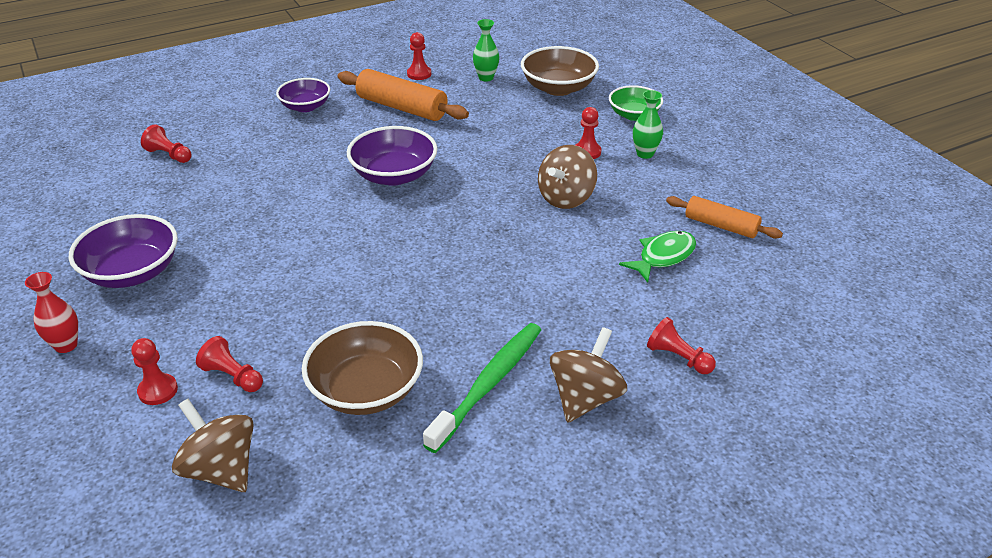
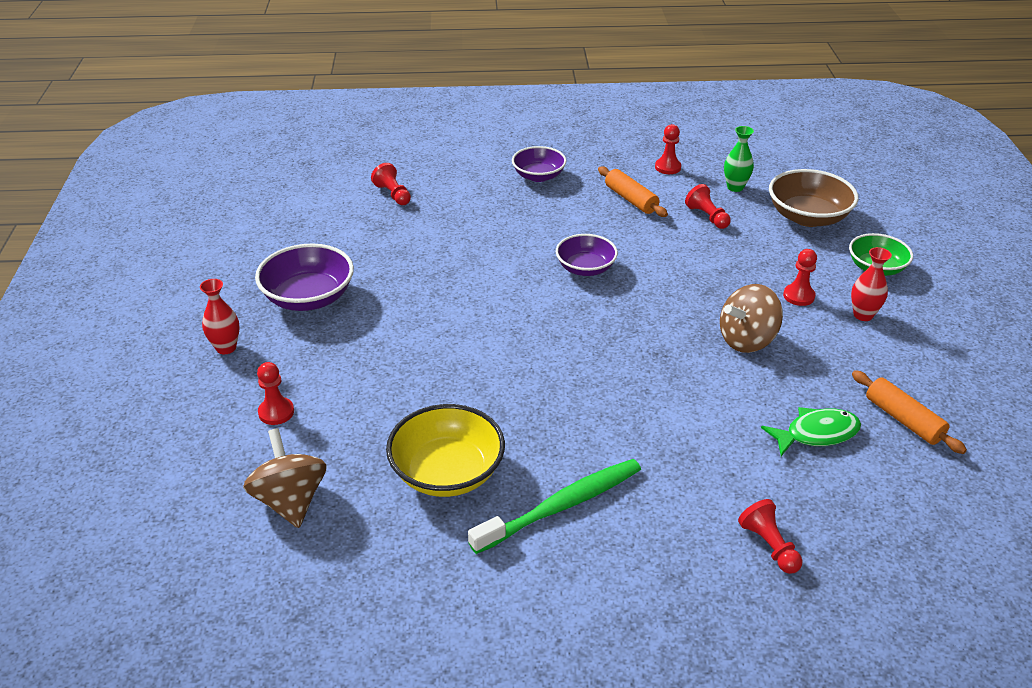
camera: 25 degrees right, 0 degrees up
red pawn [196,336,263,392] -> red pawn moved to [685,184,731,229]
brown bowl [302,321,423,415] -> yellow bowl [386,404,505,497]
orange rolling pin [338,69,469,121] -> orange rolling pin [598,167,668,217], size x0.64
purple bowl [347,126,438,186] -> purple bowl [556,234,618,276], size x0.67
brown spinning top [550,327,627,423] -> none
green vase [633,90,663,159] -> red vase [851,247,892,321]

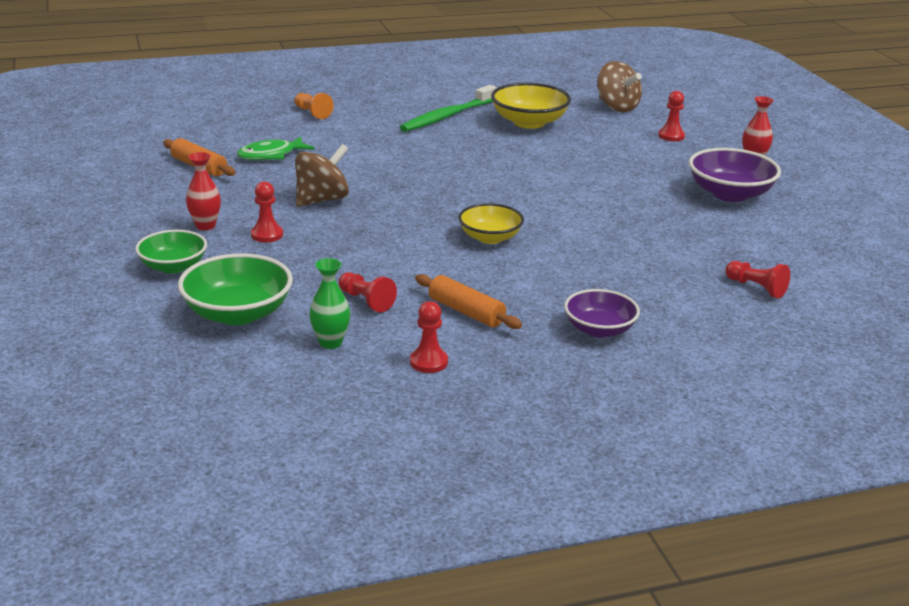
camera: 165 degrees right, 10 degrees down
purple bowl [556,234,618,276] -> yellow bowl [458,203,524,244]
red pawn [738,499,802,574] -> orange pawn [294,93,334,119]
brown bowl [769,169,859,227] -> green bowl [178,253,293,325]

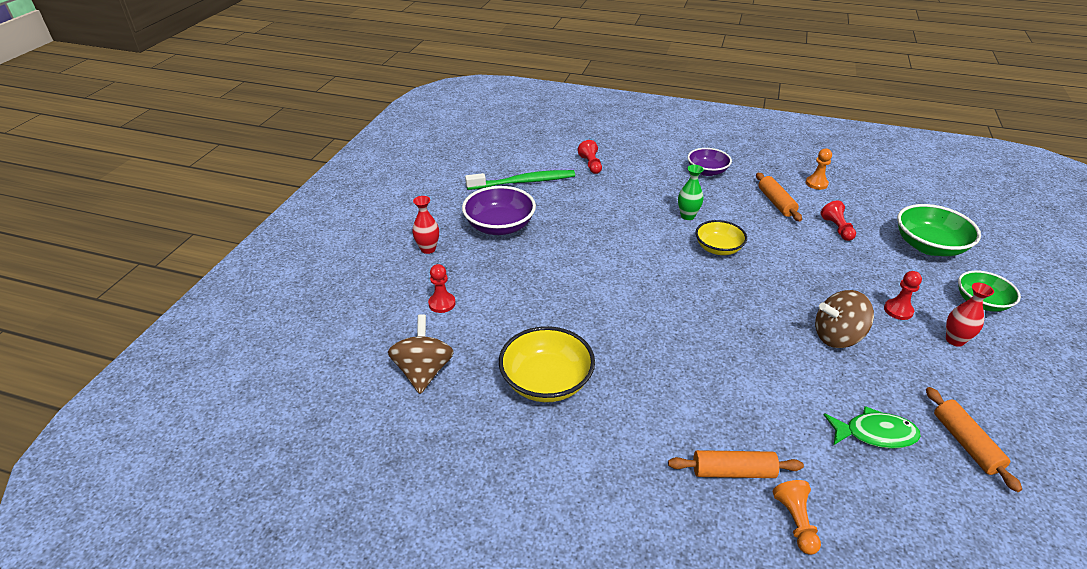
camera: 145 degrees left, 10 degrees up
green vase [309,258,350,349] -> green vase moved to [678,165,704,220]
green toothbrush [400,85,497,132] -> green toothbrush moved to [465,170,575,190]
red pawn [410,301,448,373] -> orange pawn [806,149,832,190]
none -> orange rolling pin [668,450,804,478]

